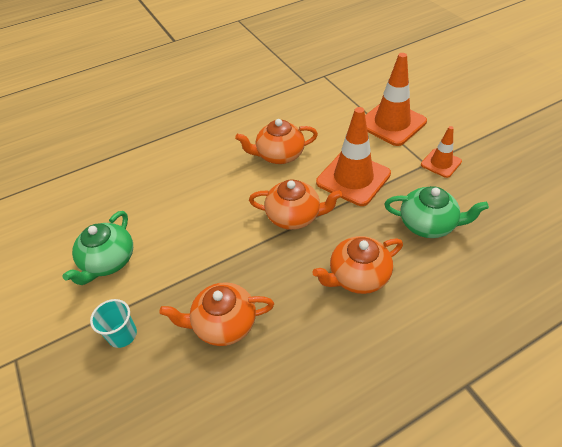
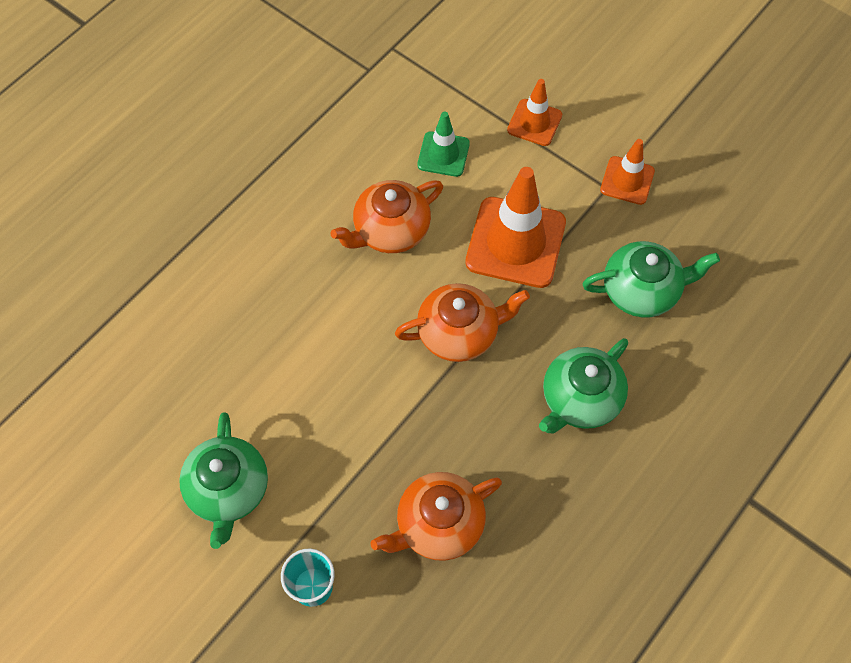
camera: 25 degrees left, 15 degrees up
orange teapot [313,236,403,294] -> green teapot [539,338,628,434]
orange traffic cone [365,53,427,146] -> orange traffic cone [507,79,562,146], size x0.55
none -> green traffic cone [417,112,470,177]

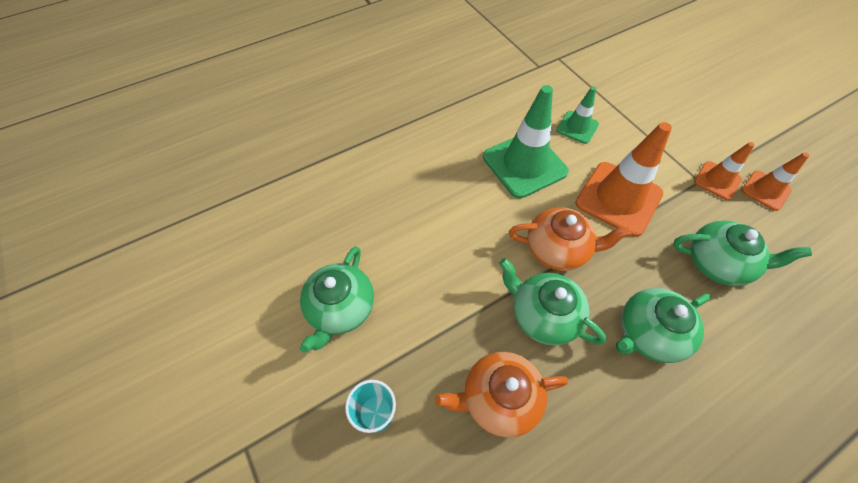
camera: 20 degrees right, 5 degrees down
orange teapot [331,180,443,253] -> green traffic cone [483,85,569,198]
orange traffic cone [507,79,562,146] -> orange traffic cone moved to [741,152,809,211]
none -> green teapot [499,258,606,345]

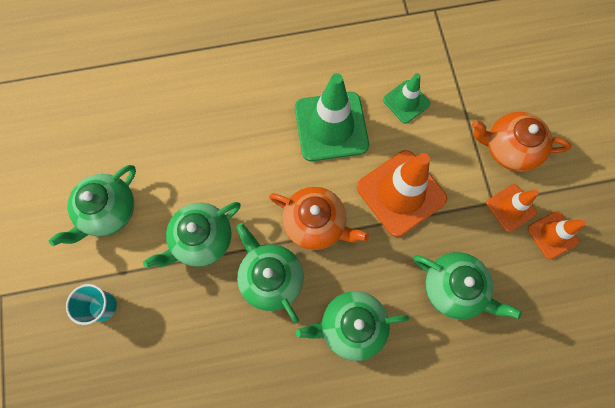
camera: 20 degrees right, 15 degrees up
orange teapot [435,352,568,438] -> orange teapot moved to [472,112,572,172]
none -> green teapot [143,202,241,268]

